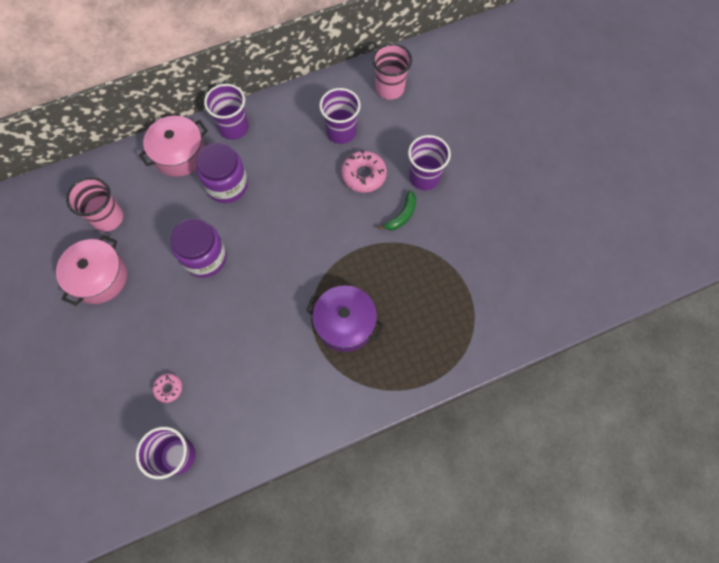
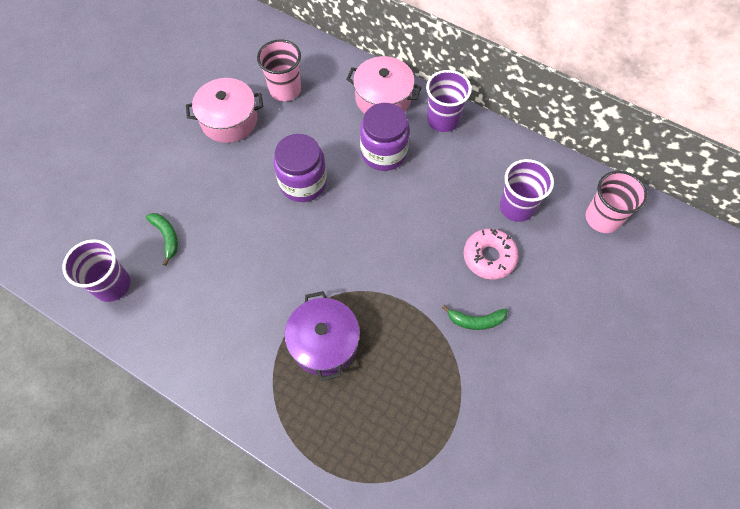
camera: 55 degrees right, 5 degrees down
pink donut [152,373,182,403] -> green banana [146,213,178,266]
purple cup [408,135,451,190] -> none

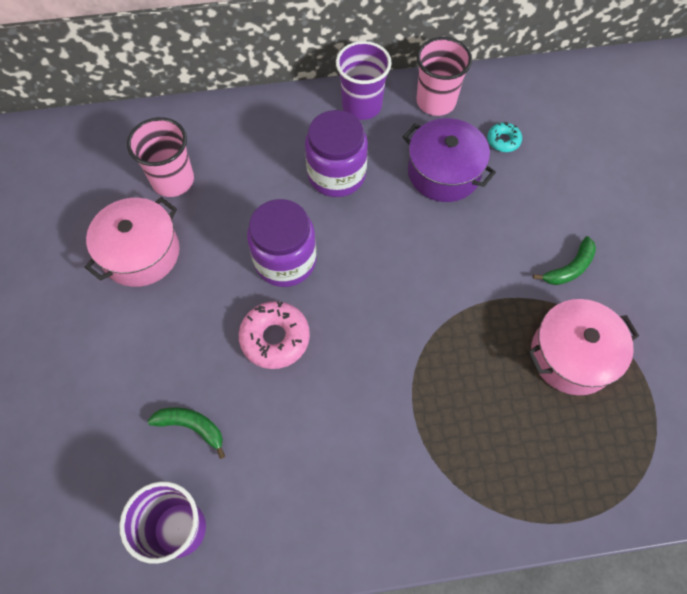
camera: 40 degrees left, 0 degrees up
purple pot [285,291,360,381] -> purple pot moved to [403,118,496,202]
pink pot [346,56,422,114] -> pink pot moved to [527,299,639,395]
pink donut [464,229,519,280] -> pink donut moved to [239,301,310,369]
purple cup [500,159,554,222] -> turquoise donut [487,122,522,152]
pink cup [586,171,648,233] -> pink cup moved to [416,37,472,116]

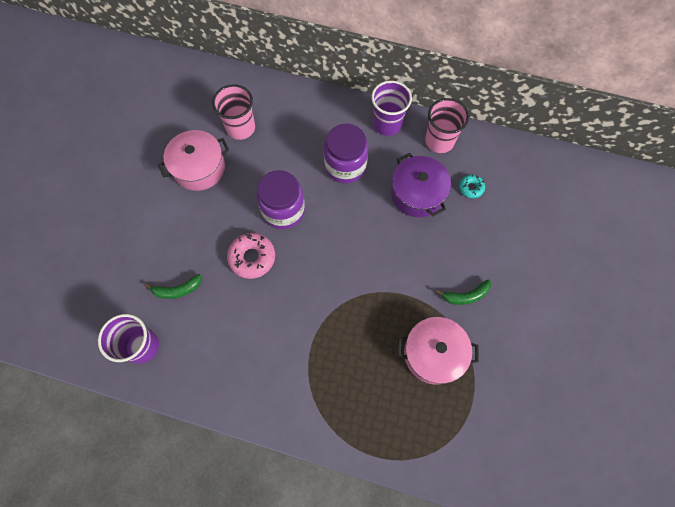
camera: 25 degrees right, 5 degrees up
green banana [148,407,225,459] -> green banana turned 120 degrees clockwise [145,274,202,299]

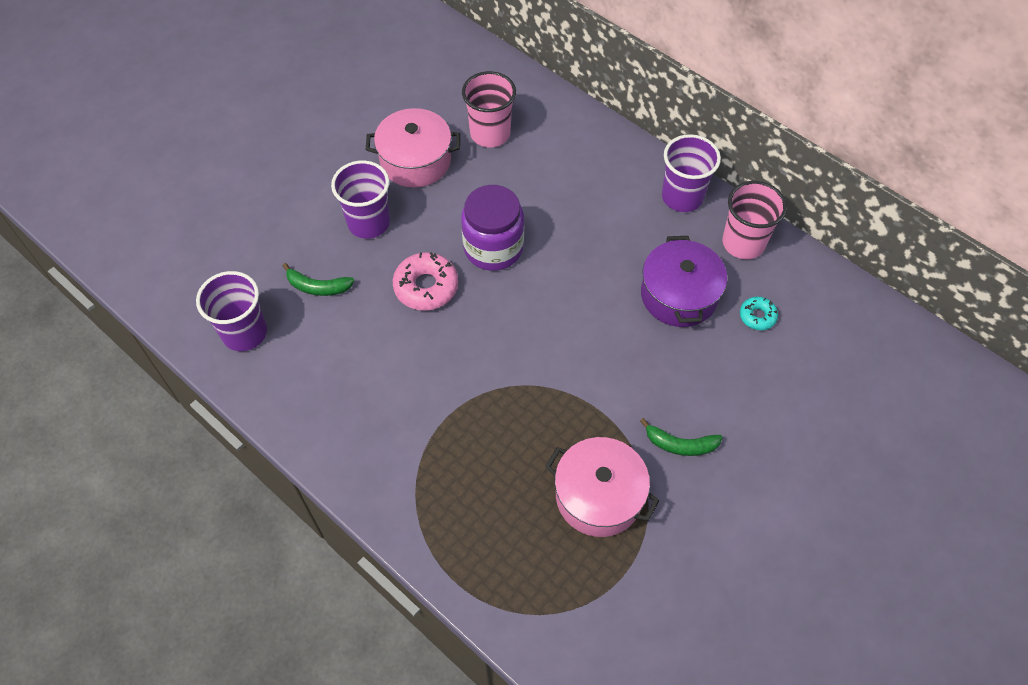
camera: 25 degrees right, 10 degrees down
purple jar [324,124,368,183] -> none
none -> purple cup [331,161,390,239]

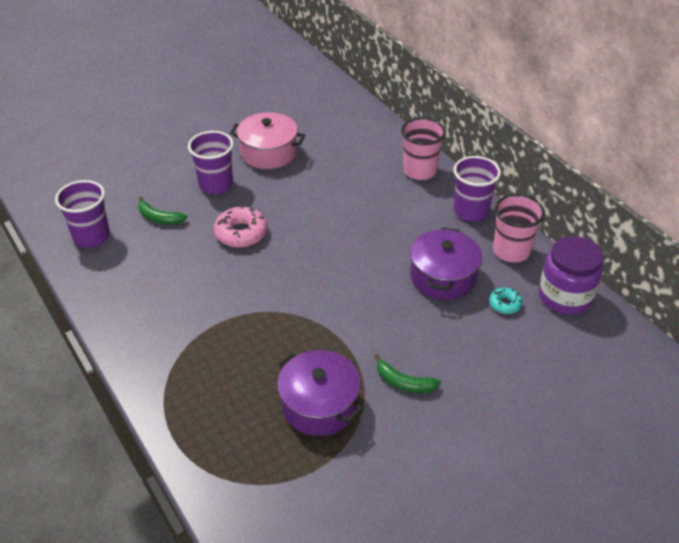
camera: 15 degrees right, 15 degrees down
purple jar [461,185,524,271] -> purple jar moved to [539,236,603,314]
pink cup [462,71,516,147] -> pink cup moved to [401,118,446,180]
pink pot [545,437,659,537] -> purple pot [277,350,363,436]

